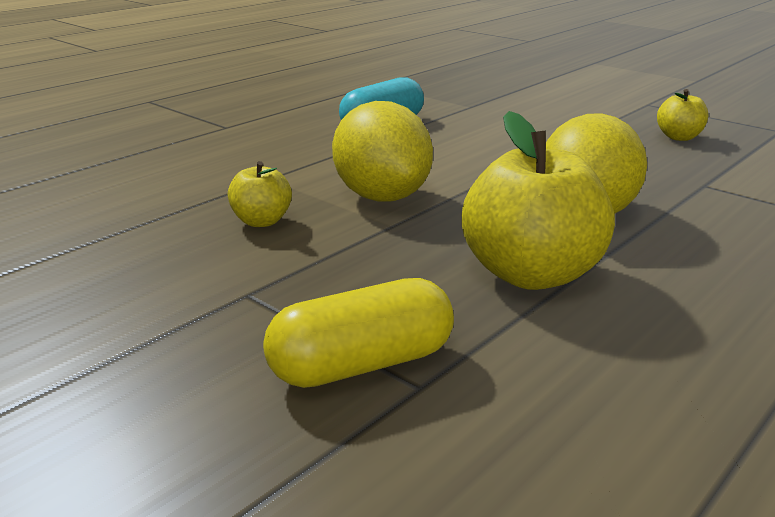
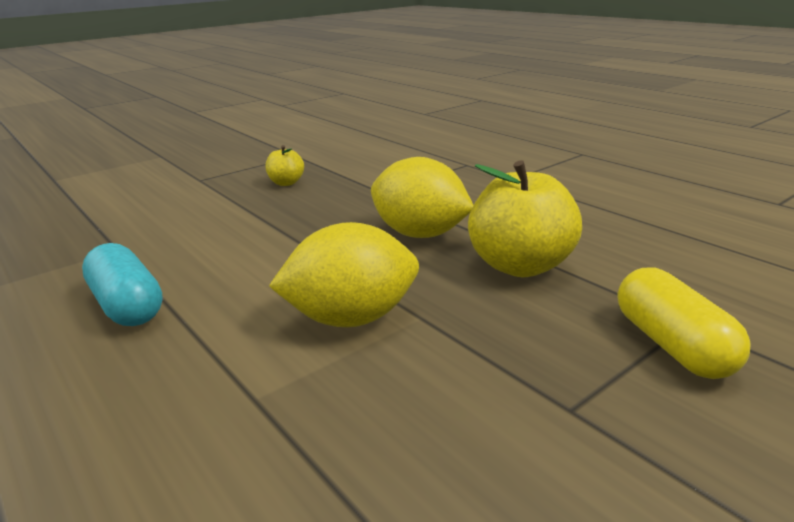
camera: 80 degrees left, 0 degrees up
yellow apple [228,161,292,227] -> none

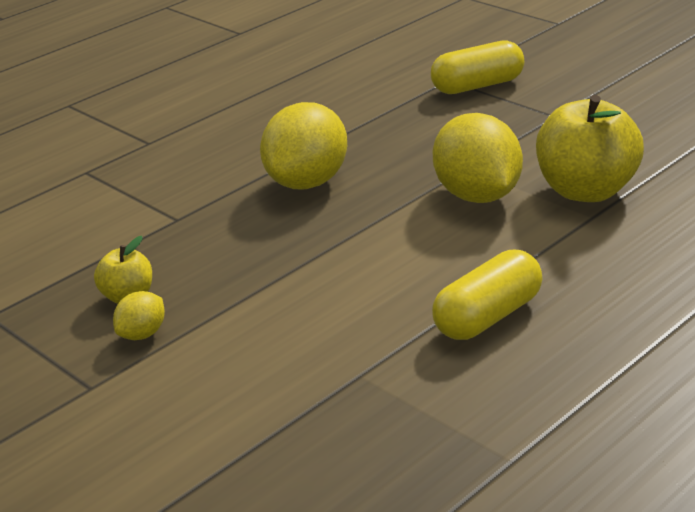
camera: 95 degrees left, 5 degrees up
turquoise capsule [82,243,163,326] -> yellow capsule [432,249,542,340]
yellow apple [468,160,582,277] -> yellow apple moved to [536,95,644,202]
none -> yellow lemon [113,291,165,340]

